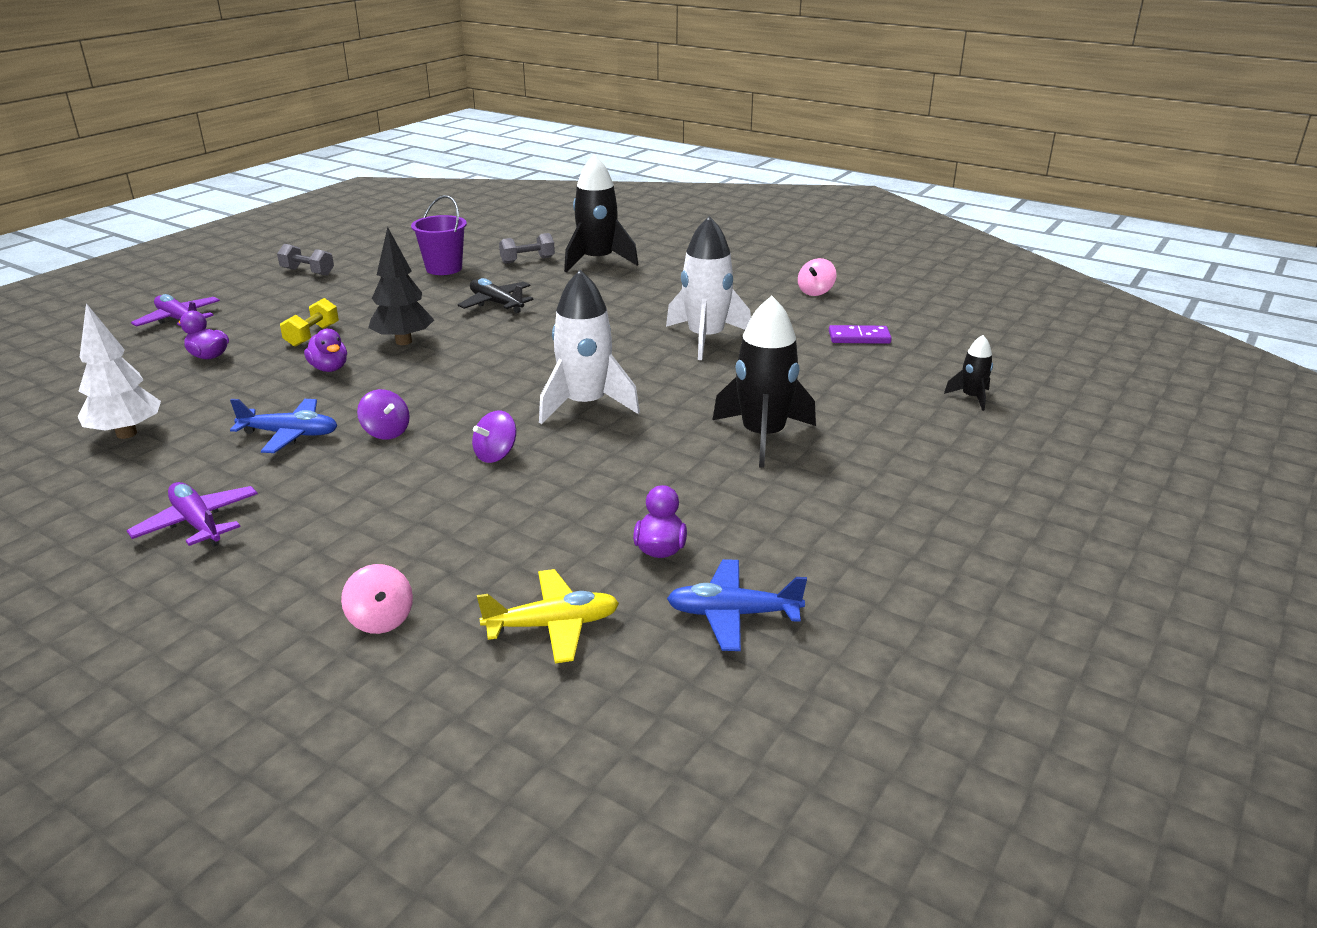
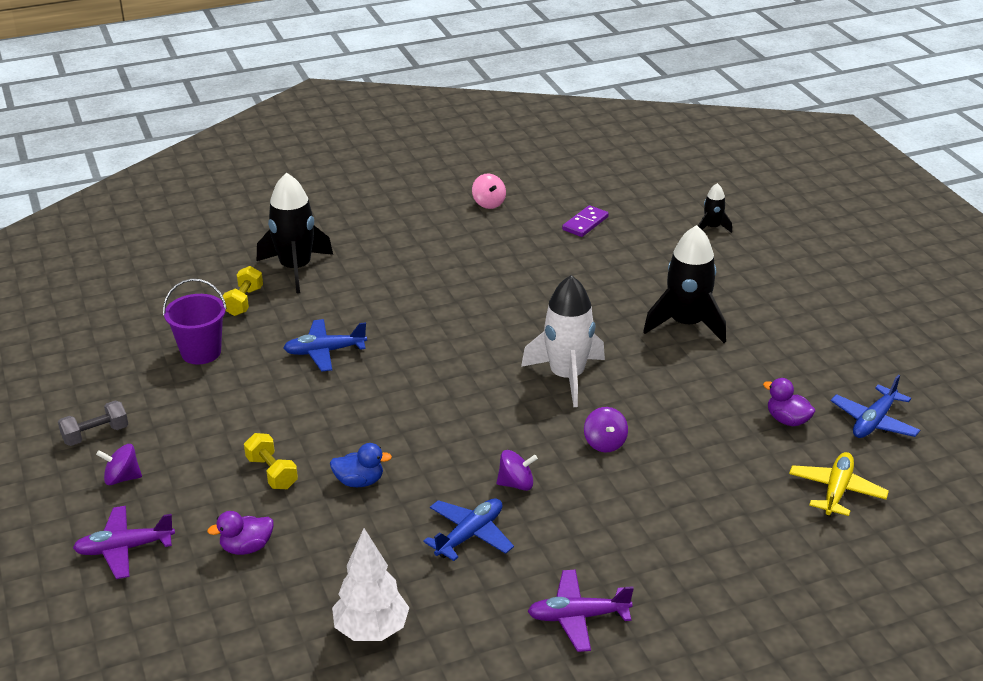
camera: 55 degrees left, 5 degrees up
purple duck [304,329,347,372] -> blue duck [330,443,392,487]
pink spinning top [341,564,413,634] -> none
black tree [368,227,434,345] -> none
black plane [458,278,534,313] -> blue plane [283,319,367,372]
grey dumbbell [499,233,555,264] -> yellow dumbbell [223,266,263,316]
white rocket [666,216,751,360] -> none
none -> purple spinning top [96,444,142,485]

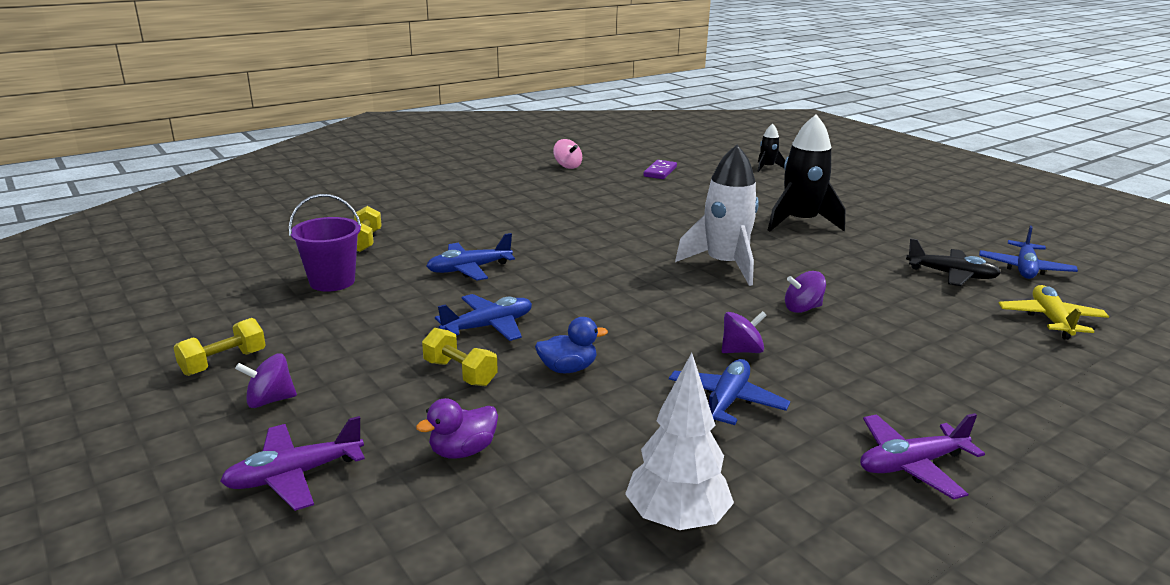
camera: 15 degrees left, 10 degrees down
grey dumbbell [58,400,128,446] -> yellow dumbbell [173,318,266,376]
black rocket [257,173,333,293] -> none
purple spinning top [584,407,628,452] -> purple spinning top turned 105 degrees clockwise [785,271,826,313]
purple duck [763,378,815,426] -> black plane [906,238,1001,286]
none -> blue plane [435,294,532,341]

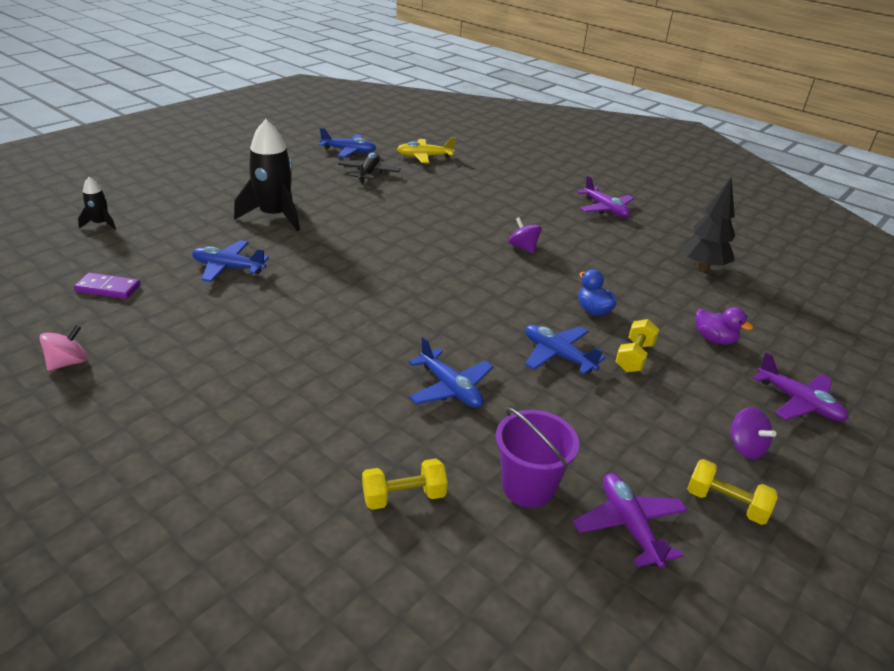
camera: 105 degrees left, 10 degrees up
white tree [625,353,734,530] -> black tree [680,177,735,271]
blue plane [669,359,790,428] -> blue plane moved to [192,240,269,282]
white rocket [675,145,759,286] -> none
purple spinning top [785,271,826,313] -> none
none -> purple plane [573,473,687,568]

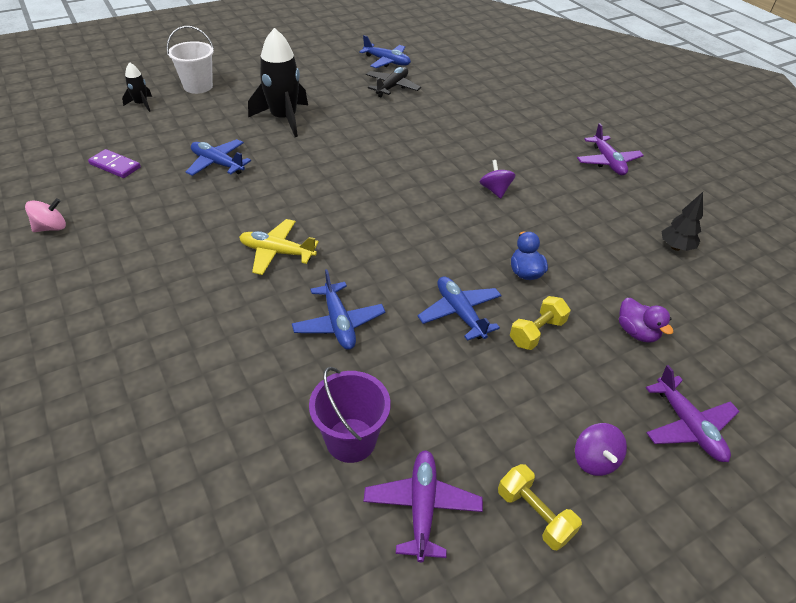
camera: 20 degrees right, 10 degrees up
yellow dumbbell [362,459,448,510] -> none
yellow plane [397,137,455,163] -> yellow plane moved to [239,219,319,275]
black tree [680,177,735,271] -> black tree [662,192,703,251], size x0.66
none -> white bucket [167,26,214,94]

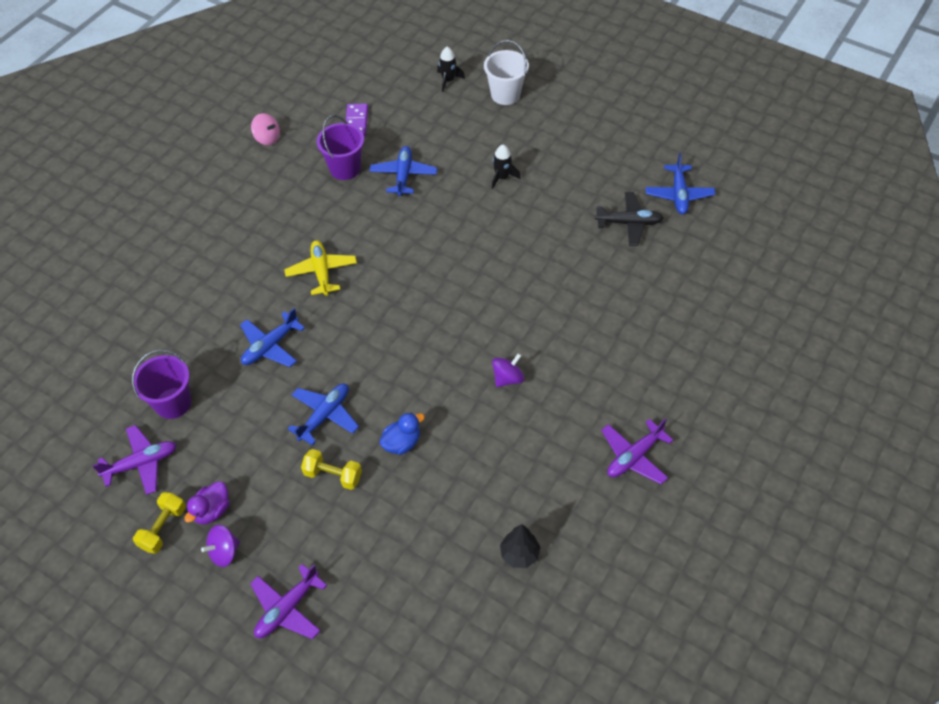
camera: 65 degrees right, 10 degrees up
black rocket [248,28,308,137] -> black rocket [491,145,521,189], size x0.49
purple duck [619,298,673,342] -> purple duck moved to [184,481,230,524]
none -> purple bucket [317,115,364,180]

